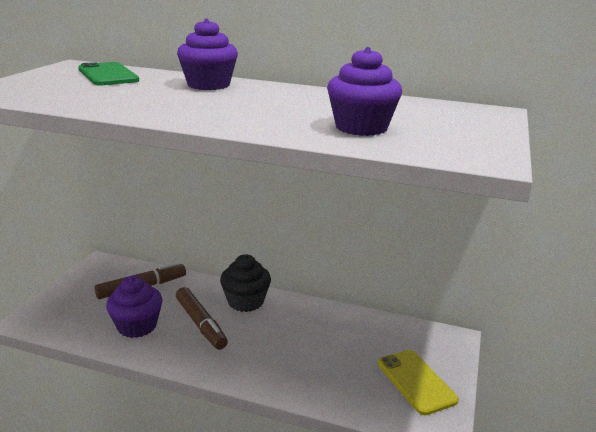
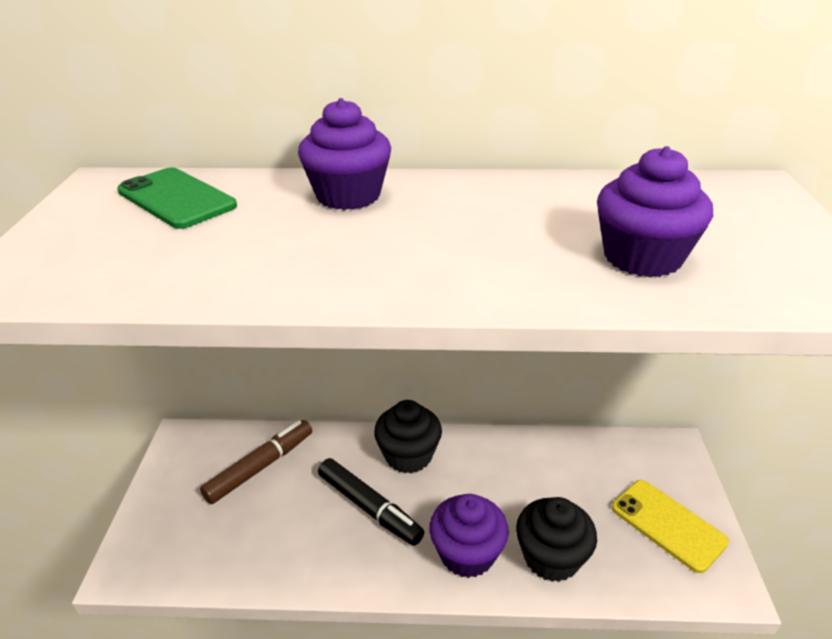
camera: 15 degrees left, 10 degrees up
purple cupcake [106,276,163,338] -> purple cupcake moved to [429,494,509,578]
brown marker [176,287,228,350] -> black marker [318,458,424,546]
none -> black cupcake [516,497,597,582]

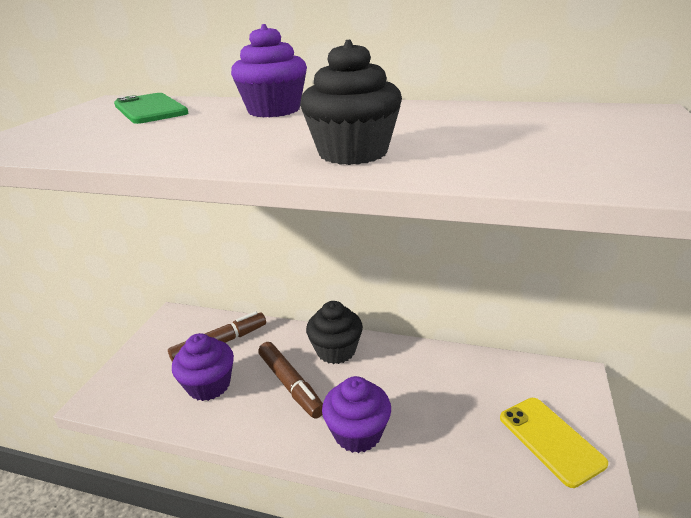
camera: 15 degrees right, 5 degrees down
black marker [318,458,424,546] -> brown marker [258,342,323,419]
black cupcake [516,497,597,582] -> black cupcake moved to [300,40,402,165]
purple cupcake [597,146,713,277] -> purple cupcake moved to [172,333,234,401]

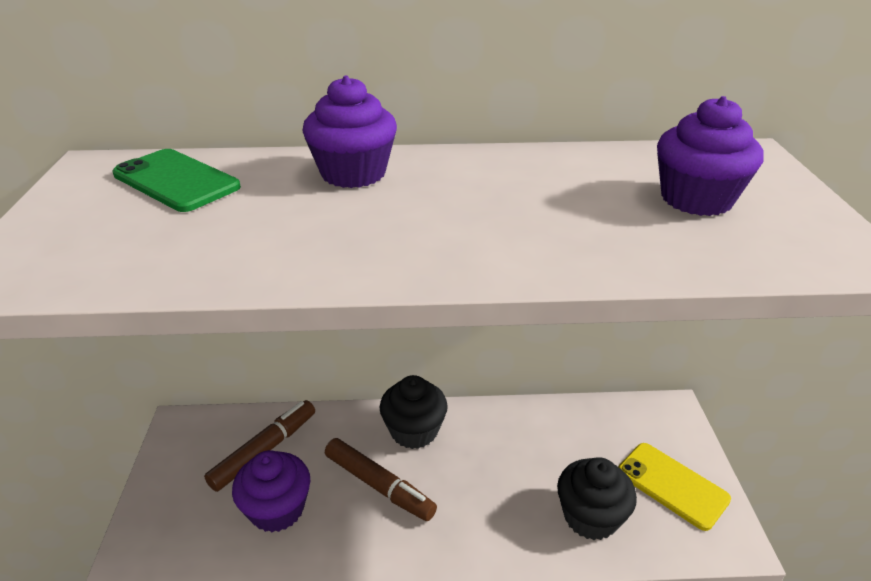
camera: 20 degrees left, 5 degrees up
black cupcake [300,40,402,165] -> black cupcake moved to [557,457,637,540]
purple cupcake [322,376,391,453] -> purple cupcake moved to [657,96,764,216]

